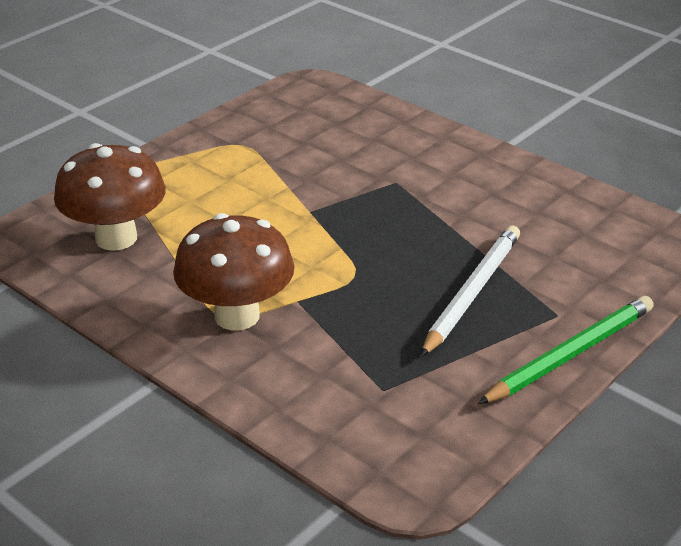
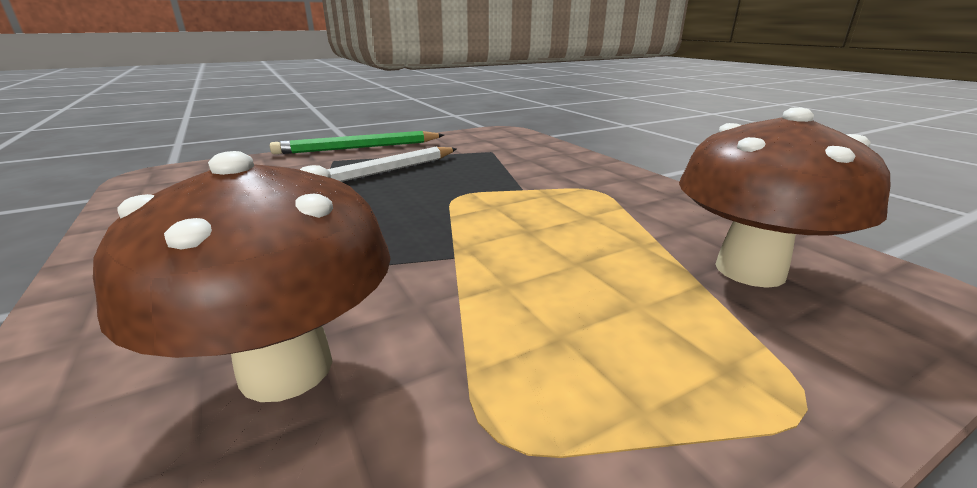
camera: 160 degrees left, 10 degrees down
brown mushroom [173,213,294,330] -> brown mushroom moved to [93,151,391,402]

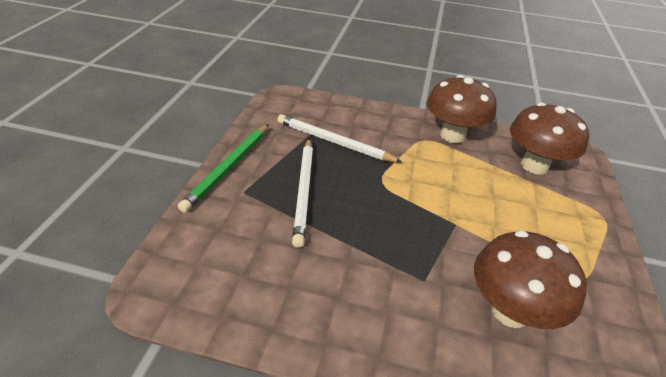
camera: 50 degrees left, 15 degrees up
none -> white pencil [277,114,403,163]
none -> brown mushroom [427,75,497,143]

